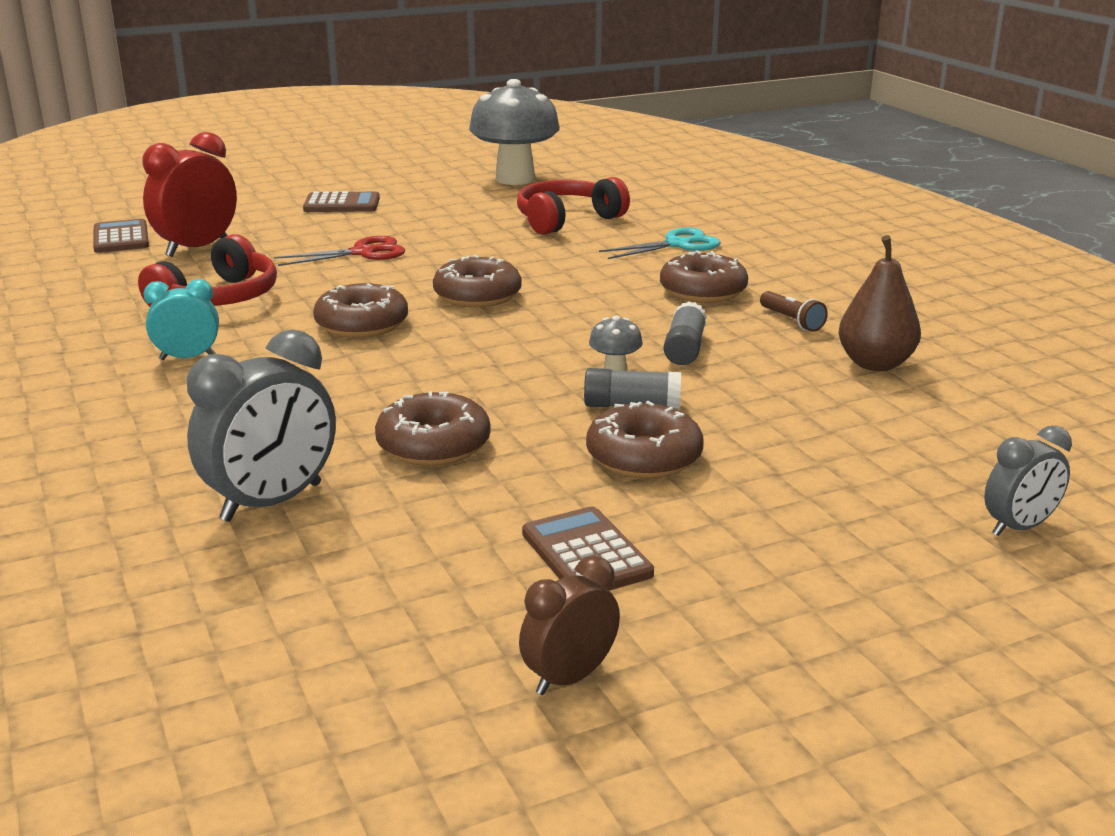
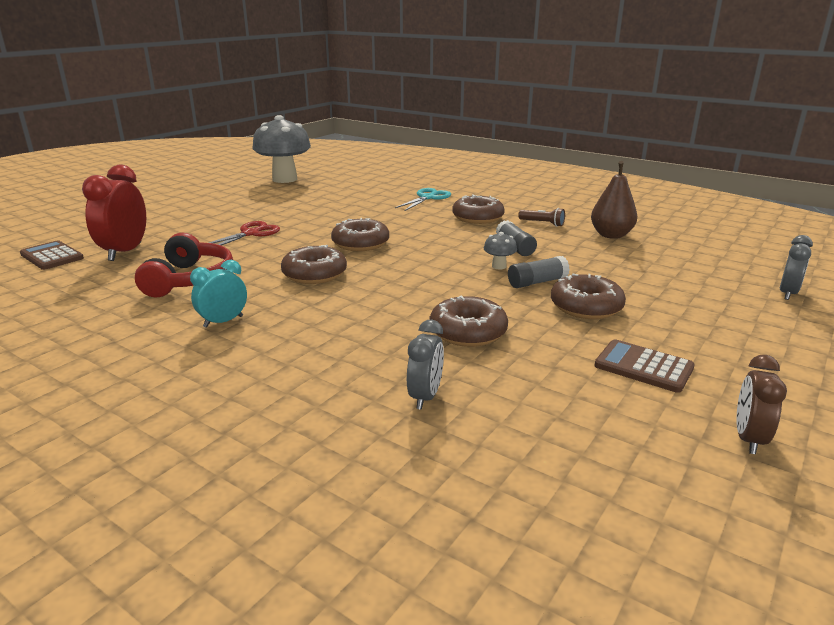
camera: 30 degrees left, 0 degrees up
grey clock [187,329,336,522] -> grey clock [407,320,444,410], size x0.60
brown calculator [303,191,380,212] -> none
red headphones [517,177,630,235] -> none

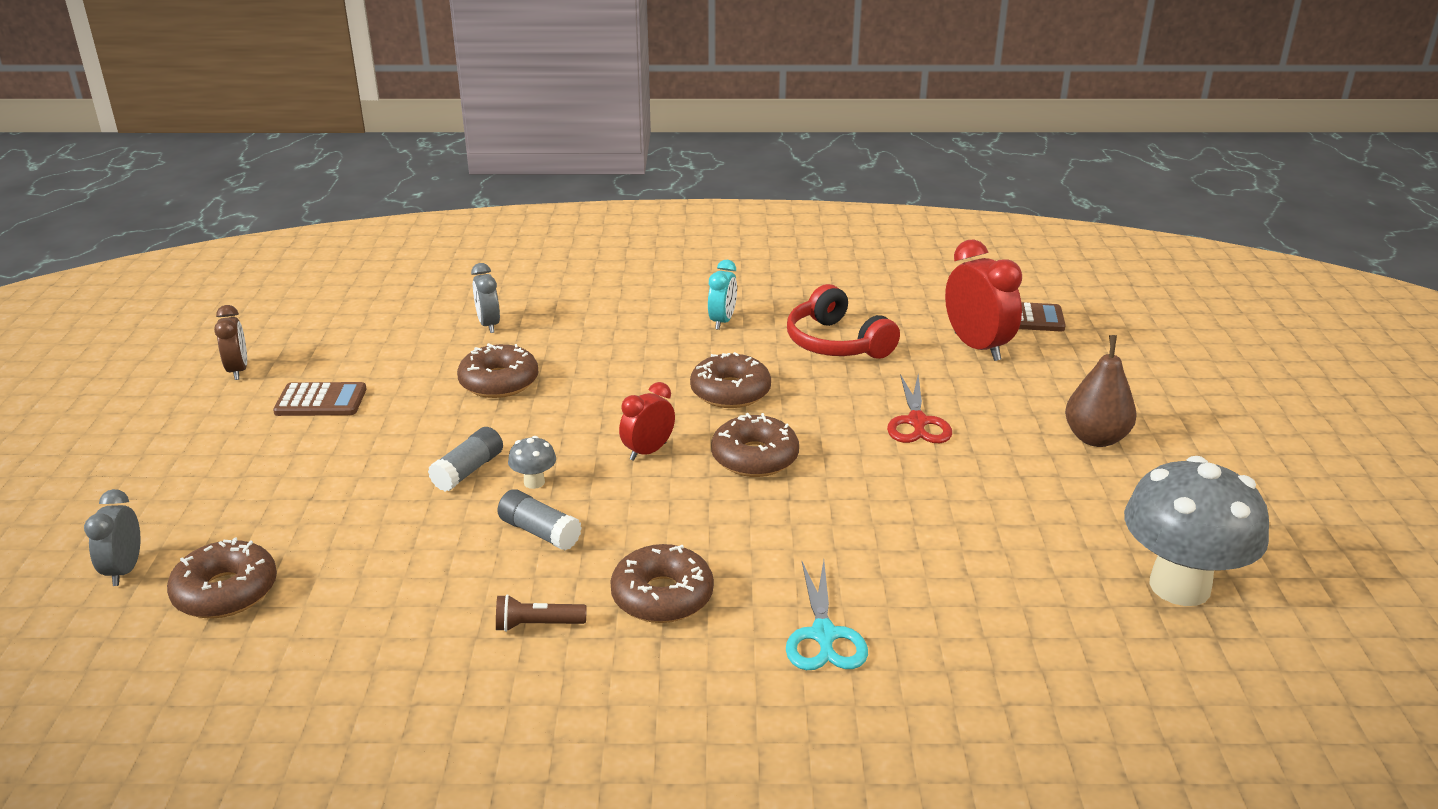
camera: 145 degrees right, 5 degrees up
brown donut [551,273,626,319] -> brown donut moved to [167,537,277,618]
brown pear [591,161,637,239] -> brown pear moved to [1065,335,1137,447]
none -> red clock [619,382,675,461]

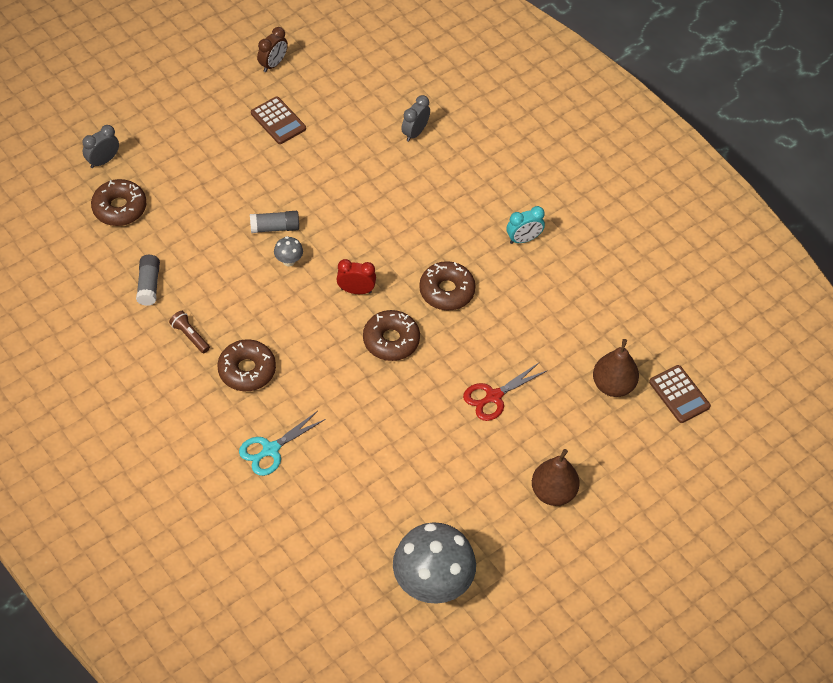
camera: 50 degrees right, 25 degrees up
brown donut [457,343,539,398] -> none
grey glue stick [497,489,582,551] -> grey glue stick moved to [136,255,160,306]
red headphones [787,284,900,359] -> none
red clock [945,240,1022,361] -> brown pear [593,339,639,397]

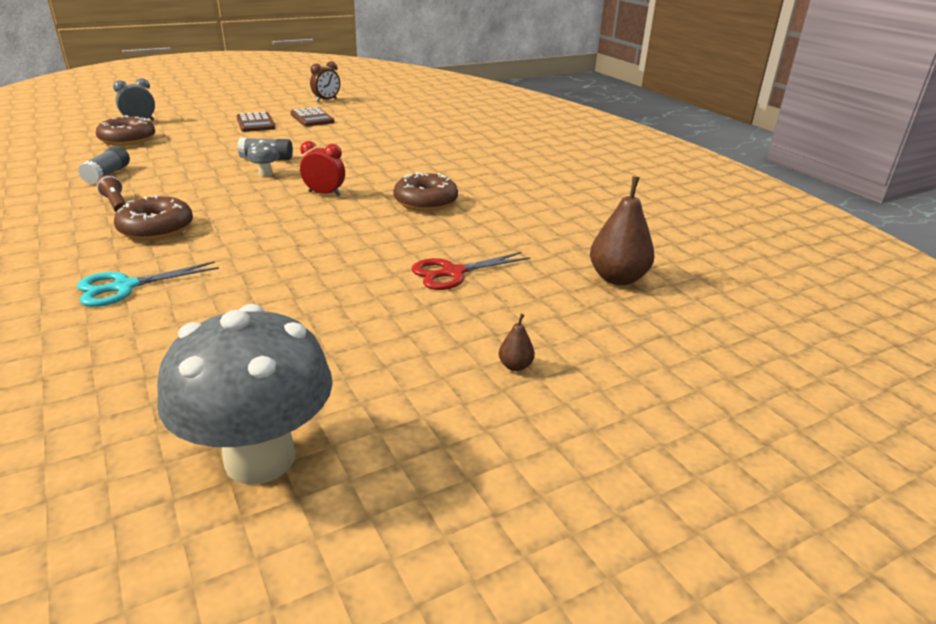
camera: 10 degrees right, 25 degrees down
brown donut [363,310,420,361] -> none
grey clock [401,95,430,142] -> none
turquoise clock [507,206,545,244] -> none
brown pear [532,449,580,506] -> brown pear [499,314,535,371], size x0.46
brown calculator [649,365,711,423] -> brown calculator moved to [236,112,275,132]

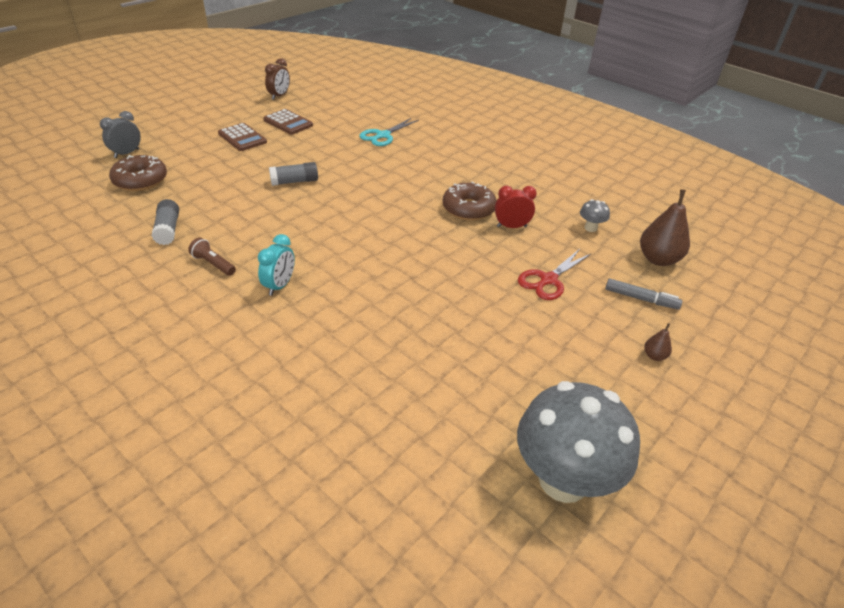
camera: 20 degrees left, 10 degrees up
turquoise scissors [77,261,219,307] -> turquoise scissors moved to [359,117,419,146]
brown donut [114,195,193,241] -> turquoise clock [258,234,295,296]
grey mushroom [247,140,280,177] -> grey mushroom moved to [580,199,610,232]
red clock [300,141,345,196] -> red clock moved to [495,186,537,228]
none -> grey marker [605,278,682,309]

